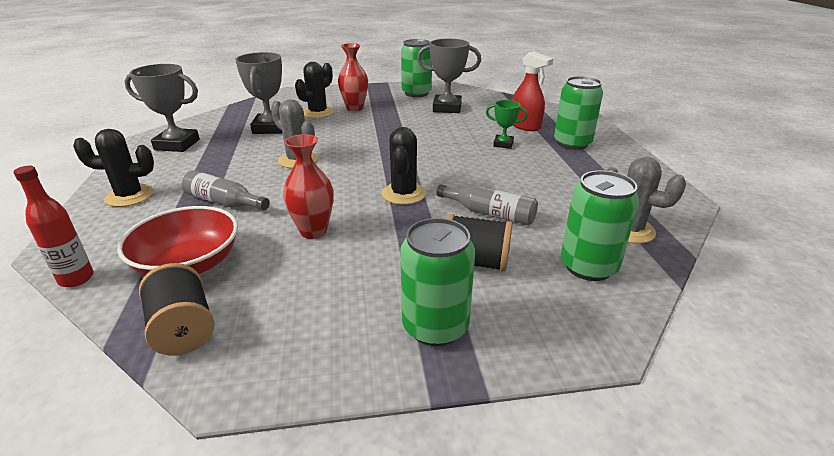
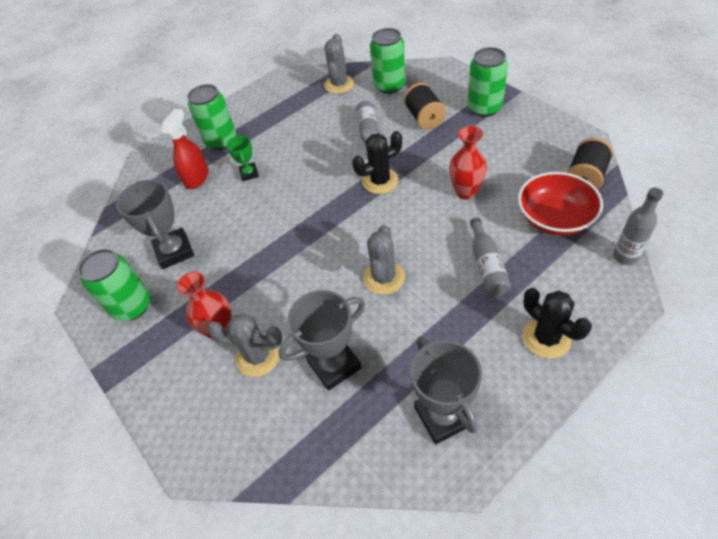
camera: 115 degrees left, 20 degrees up
red bottle [14,166,94,287] -> grey bottle [613,188,663,265]
black cactus [295,62,334,118] -> grey cactus [208,313,282,377]

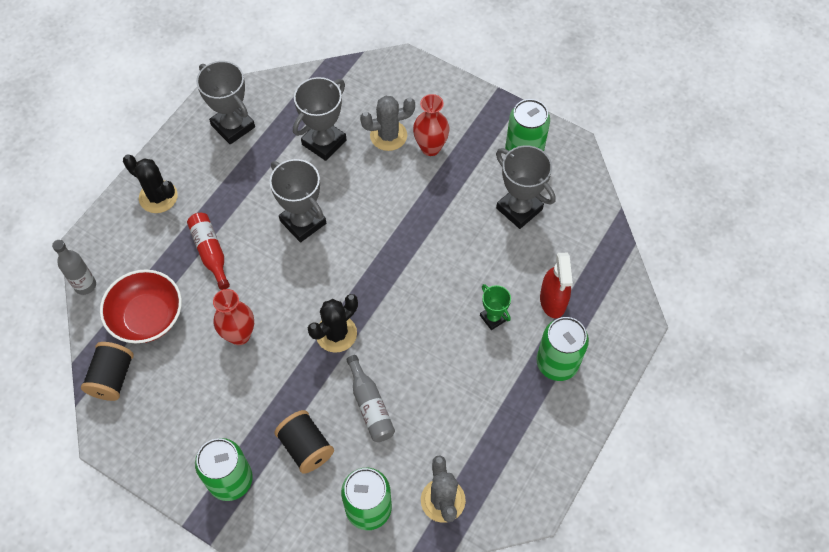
camera: 155 degrees right, 10 degrees up
grey cactus [363,225,405,295] -> grey trophy [270,159,326,242]
grey bottle [470,217,511,296] -> red bottle [187,213,230,290]

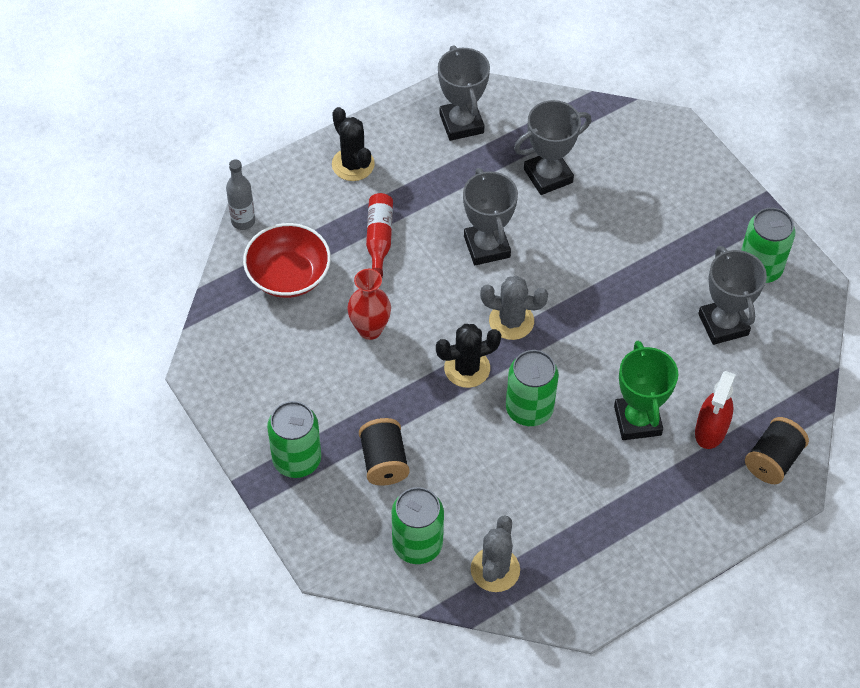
camera: 25 degrees right, 5 degrees down
black spool [81,342,134,401] -> black spool moved to [745,417,809,484]
grey bottle [346,355,395,442] -> none
grey cactus [360,96,415,151] -> grey cactus moved to [480,276,548,340]
red vase [413,94,450,156] -> none
green trophy [480,284,511,330] -> green trophy [614,341,678,440], size x1.78
green can [536,317,589,381] -> green can moved to [506,350,559,426]

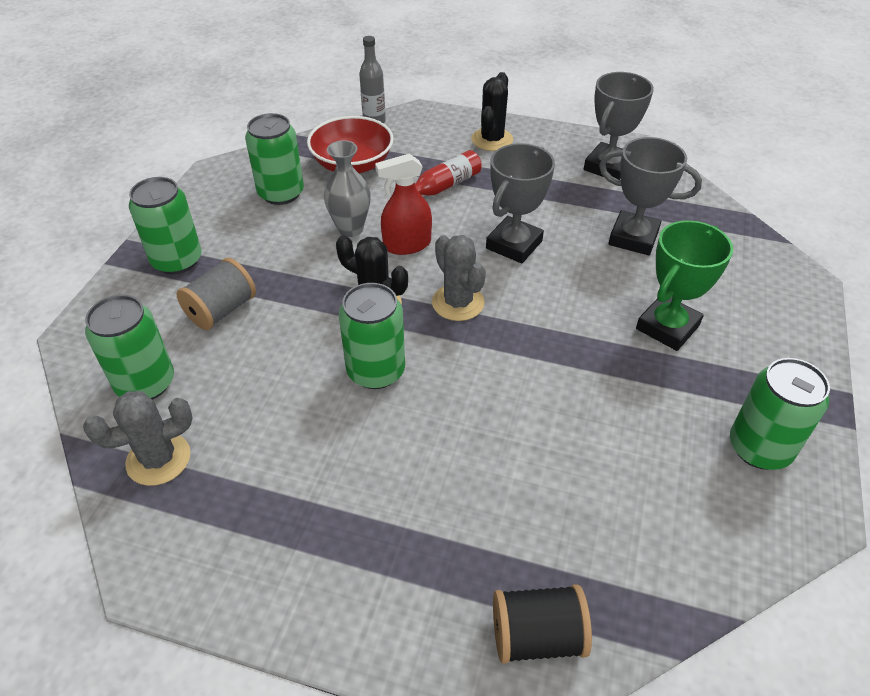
camera: 50 degrees right, 10 degrees down
red vase [347,269,391,340] -> grey vase [324,140,371,237]
black spool [359,418,410,486] -> grey spool [176,258,256,330]
green trophy [614,341,678,440] -> green trophy moved to [636,220,733,351]
red spray bottle [695,371,736,449] -> red spray bottle moved to [375,154,432,255]
grey trophy [698,246,767,345] -> none
none -> green can [245,113,304,205]

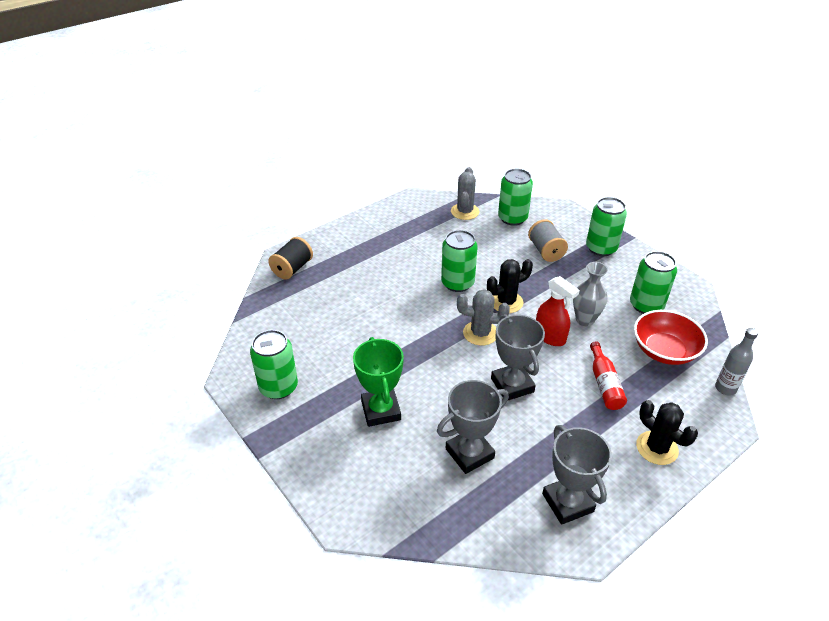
camera: 125 degrees right, 5 degrees down
red spray bottle [375,154,432,255] -> red spray bottle turned 120 degrees clockwise [536,276,580,346]

